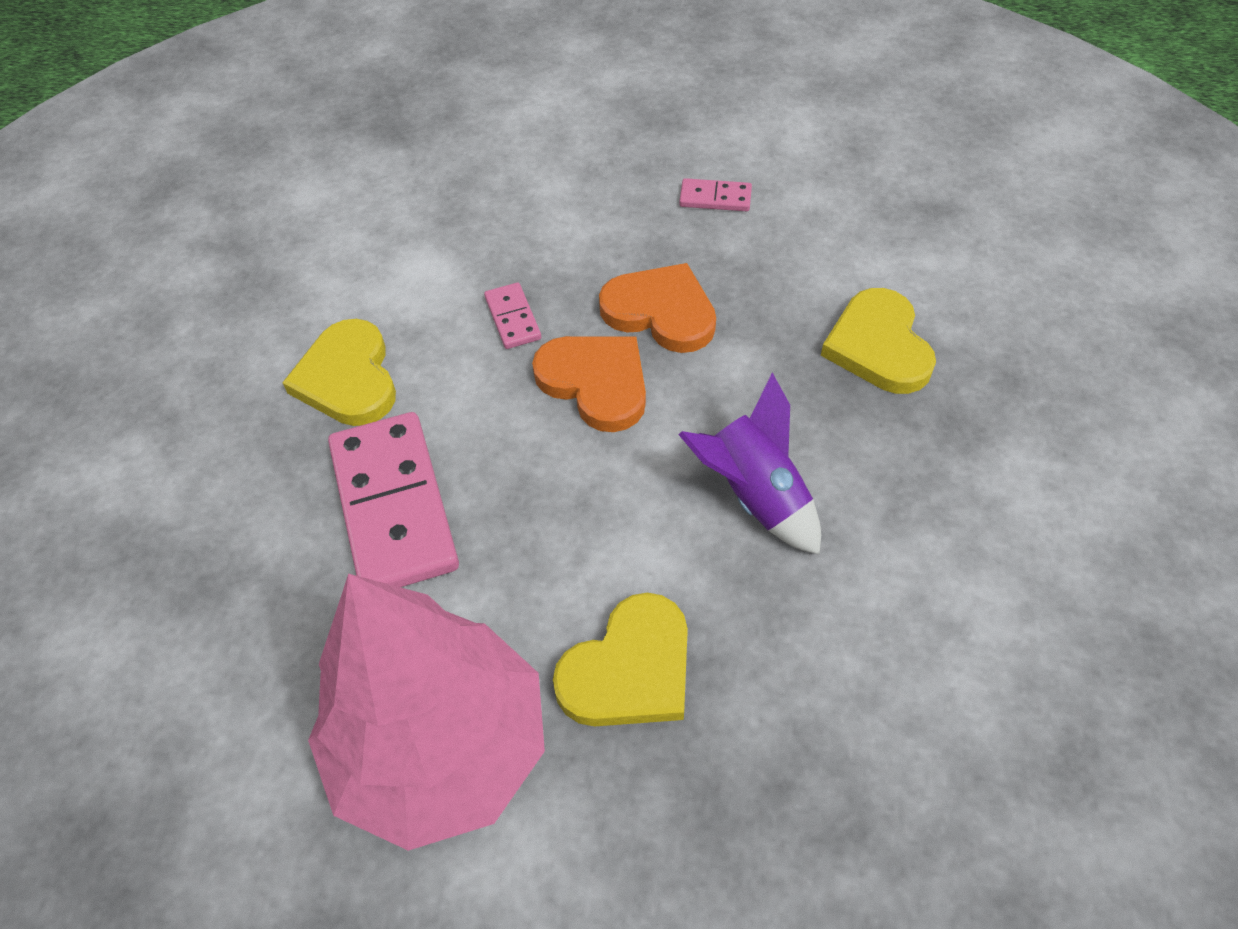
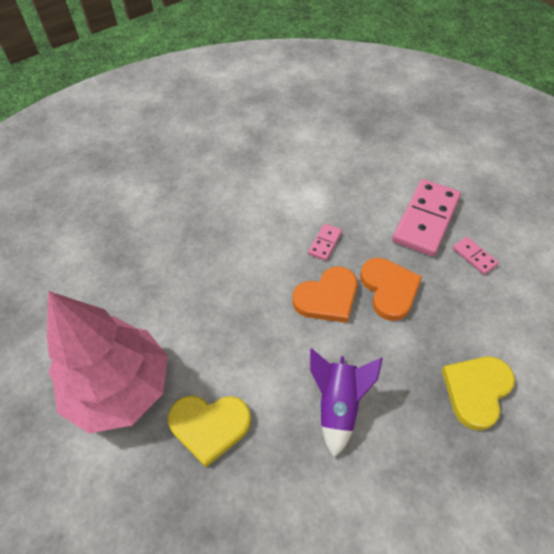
camera: 45 degrees right, 0 degrees up
yellow heart [282,319,396,426] -> none
pink domino [328,412,459,587] -> pink domino moved to [392,179,461,257]
orange heart [532,336,646,432] -> orange heart turned 60 degrees clockwise [293,266,357,323]

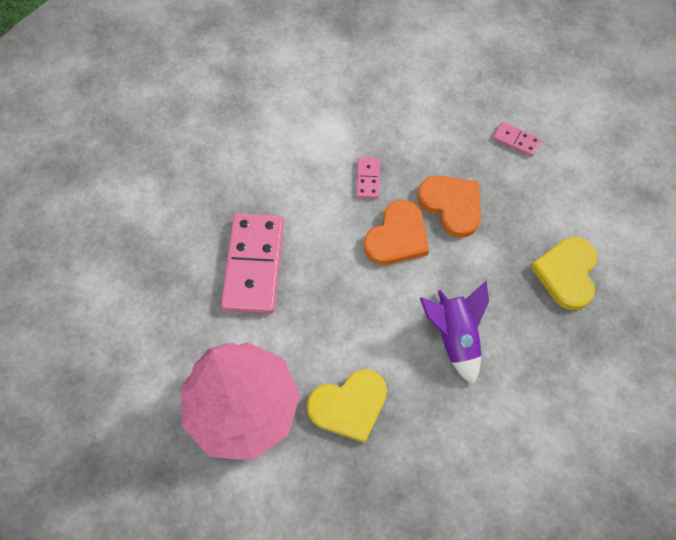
camera: 25 degrees left, 10 degrees up
pink domino [392,179,461,257] -> pink domino moved to [221,213,284,314]

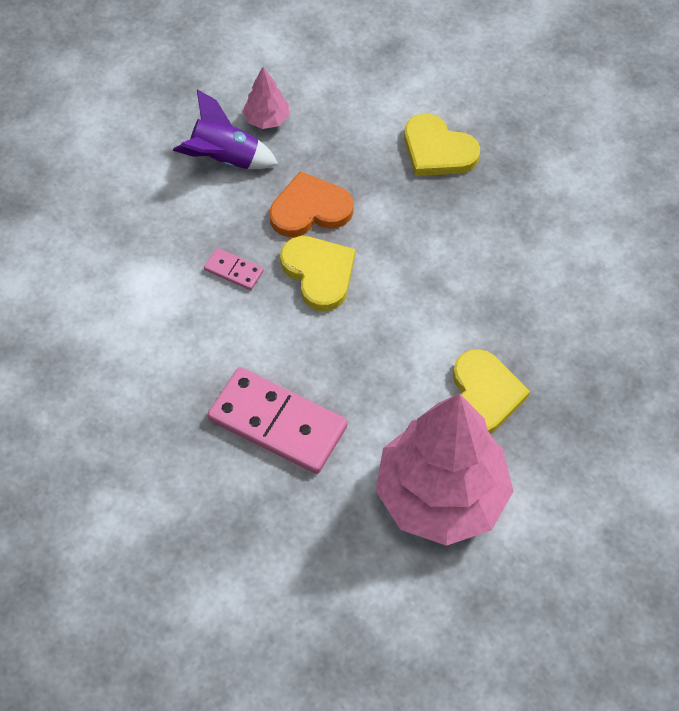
camera: 65 degrees left, 5 degrees down
orange heart [364,200,429,265] -> yellow heart [280,236,355,311]
purple rocket [420,281,489,385] -> purple rocket moved to [173,89,278,169]
pink domino [493,122,541,157] -> pink tree [243,67,289,129]

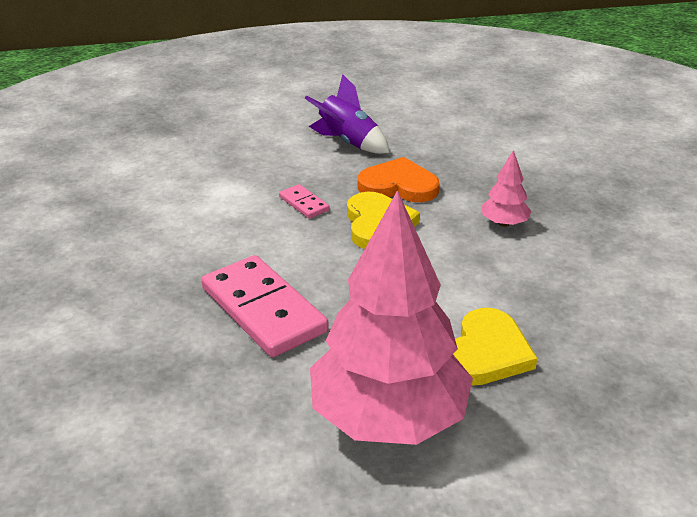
camera: 25 degrees right, 25 degrees down
pink tree [243,67,289,129] -> pink tree moved to [481,150,532,227]
yellow heart [404,114,480,176] -> none

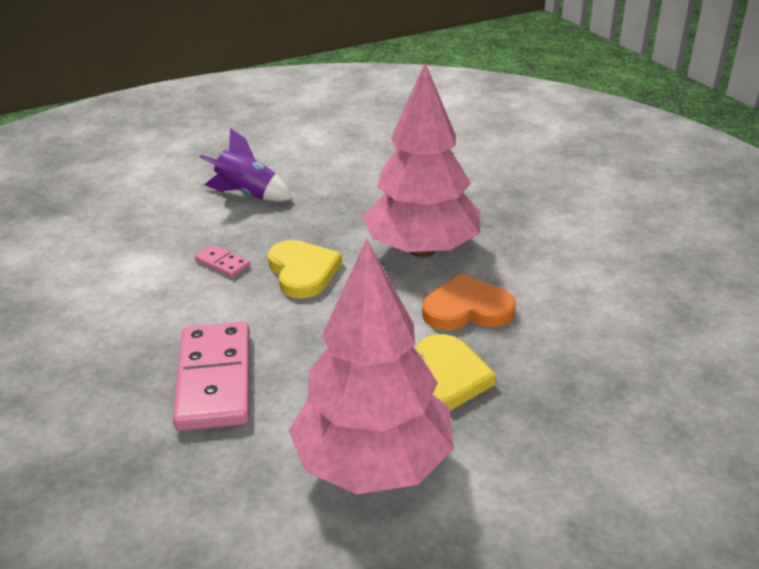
camera: 15 degrees left, 0 degrees up
pink domino [202,255,329,357] -> pink domino turned 45 degrees clockwise [173,322,250,431]
orange heart [358,157,440,202] -> orange heart moved to [422,273,516,330]
pink tree [481,150,532,227] -> pink tree [363,63,481,257], size x2.42

